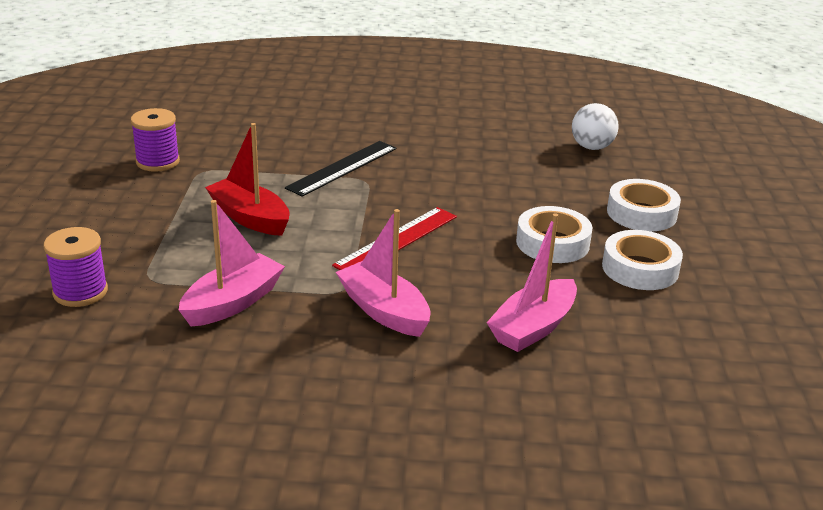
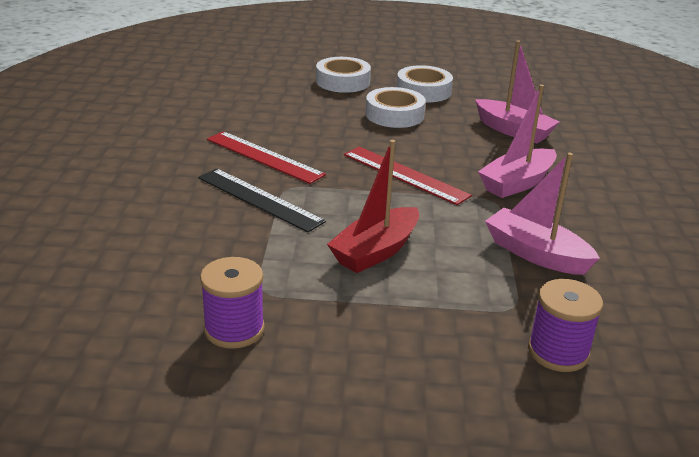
camera: 90 degrees left, 0 degrees up
white ball [572,103,619,150] -> none
none -> red ruler [207,131,326,184]

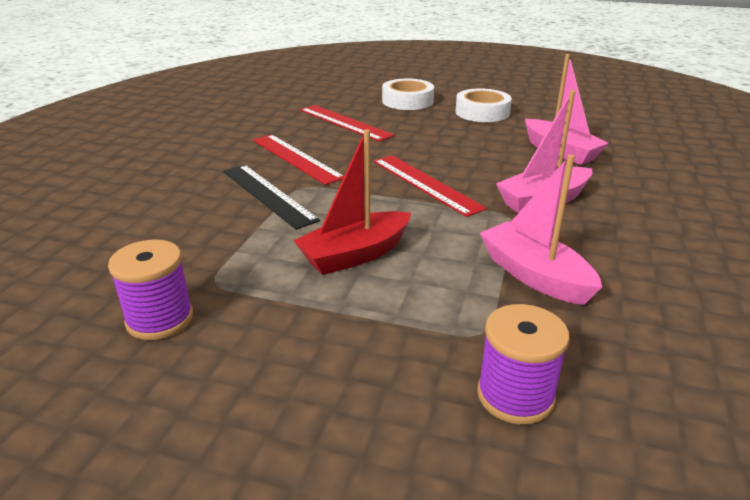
camera: 15 degrees right, 0 degrees up
white tape [366,87,426,128] -> none
none -> red ruler [300,105,395,142]

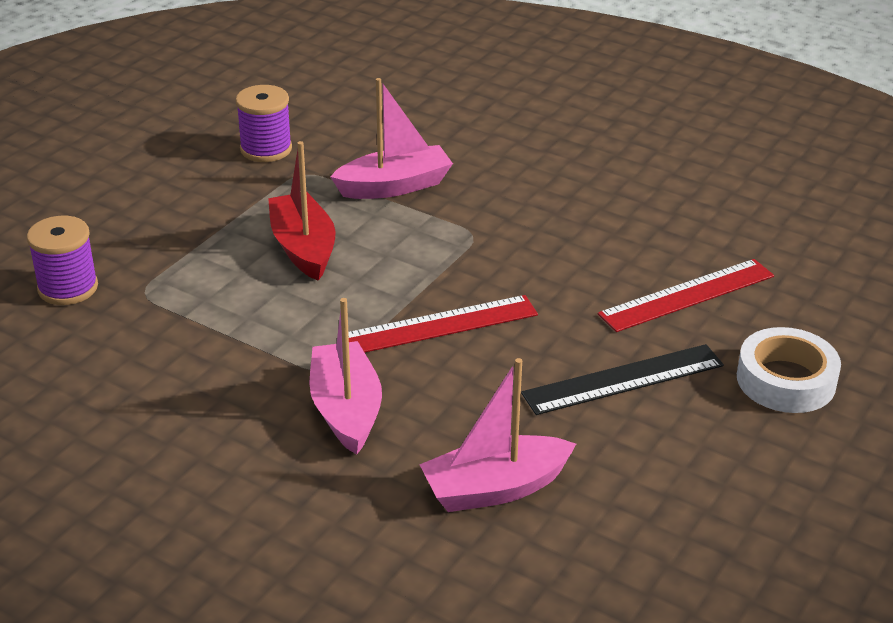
camera: 105 degrees right, 5 degrees up
black ruler [223,165,320,230] -> black ruler moved to [521,344,724,415]
red ruler [253,135,344,185] -> none
white tape [455,88,512,122] -> none
pink boat [480,155,602,305] -> pink boat moved to [330,78,453,199]

